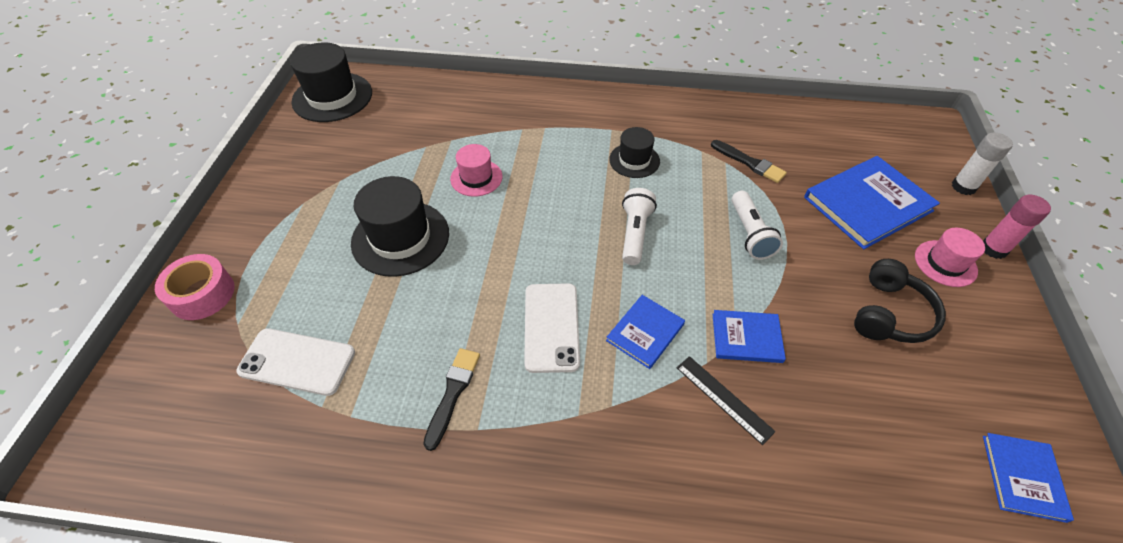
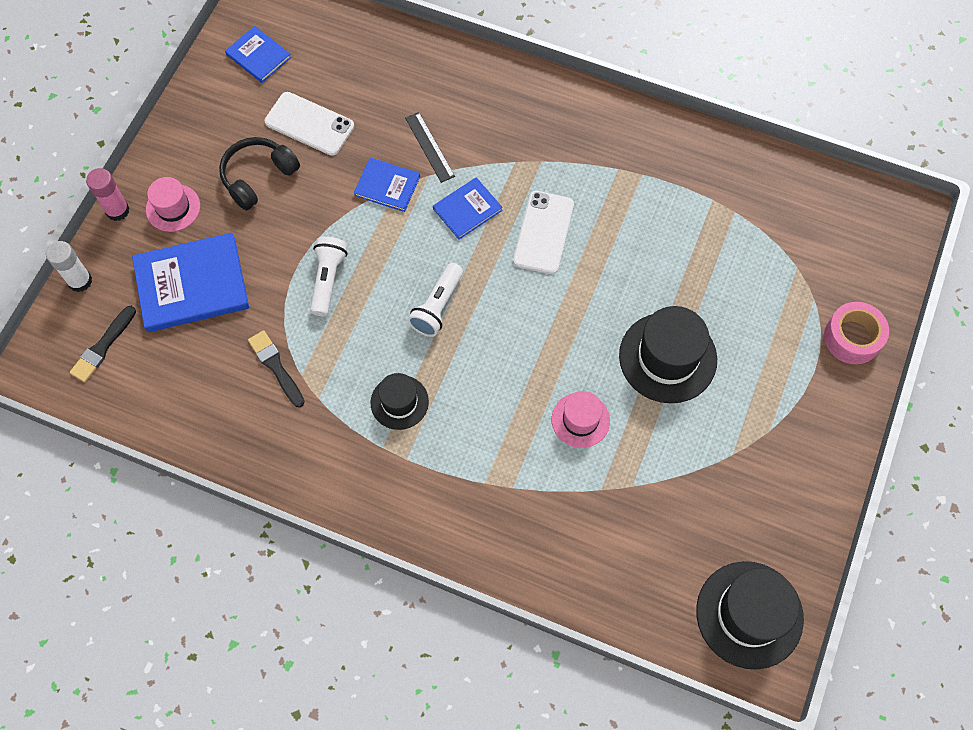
camera: 165 degrees left, 15 degrees up
white phone [236,328,355,396] -> white phone moved to [265,92,354,156]
black brush [423,348,480,451] -> black brush moved to [70,306,136,382]
blue book [983,433,1074,523] -> blue book turned 75 degrees counterclockwise [225,26,291,83]

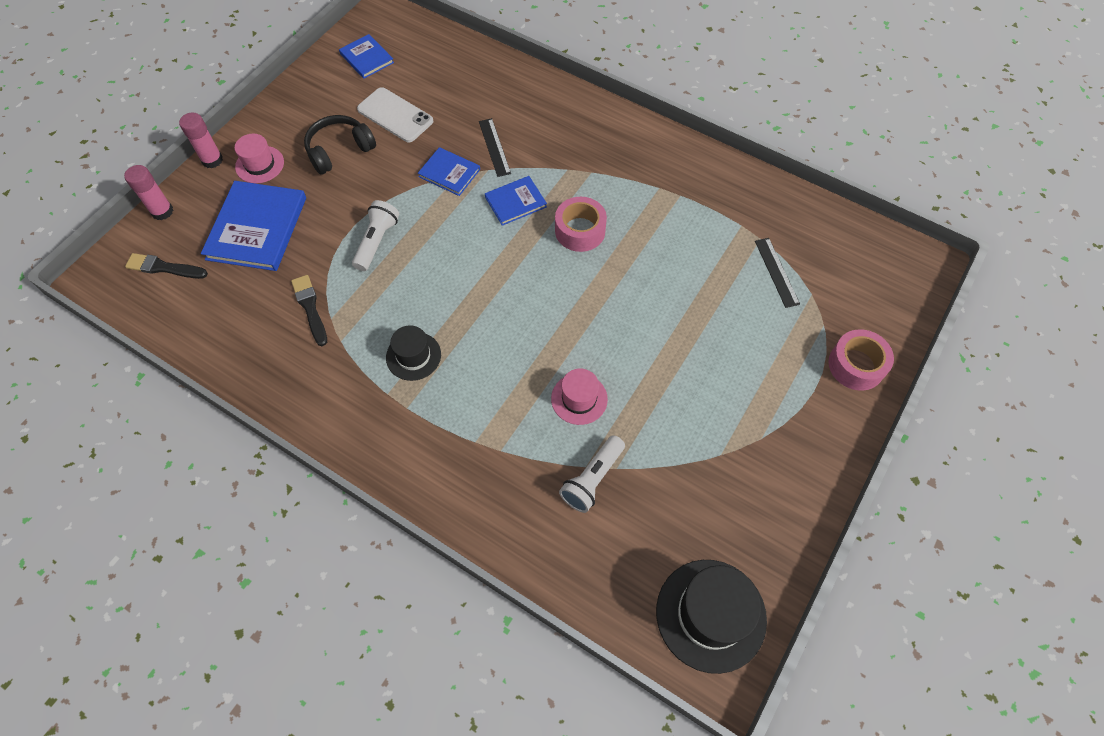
camera: 10 degrees right, 5 degrees down
white glue stick [46,241,92,292] -> pink glue stick [124,165,174,220]
black brush [70,306,136,382] -> black brush turned 60 degrees clockwise [125,253,208,279]
blue book [132,233,249,332] -> blue book turned 75 degrees counterclockwise [201,181,306,271]
white flashlight [408,263,463,337] -> white flashlight moved to [559,435,625,513]
white phone [513,191,574,274] -> pink tape [555,197,607,252]
black hat [619,306,717,403] -> none
none -> black ruler [755,238,800,308]

